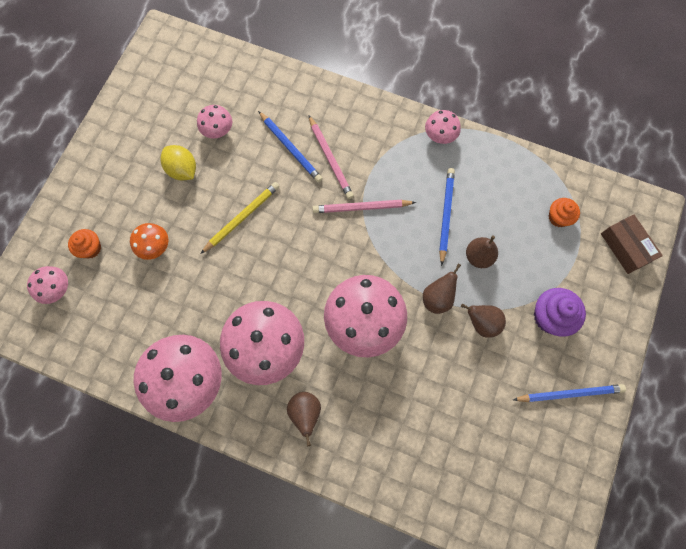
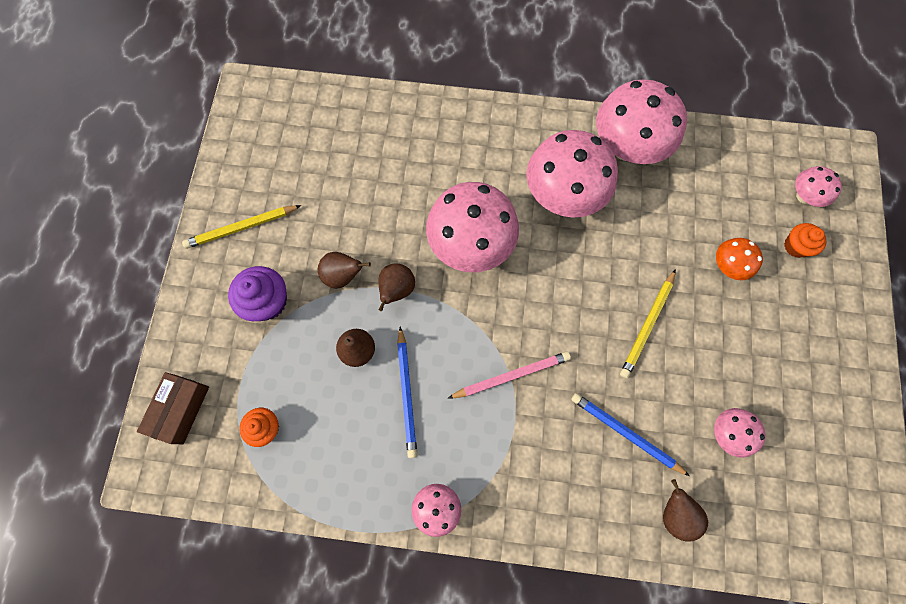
camera: 165 degrees right, 0 degrees up
yellow lemon [160,145,196,180] -> none
brown pear [287,392,321,446] -> brown pear moved to [663,479,708,542]
pink pencil [309,116,354,199] -> none
blue pencil [513,384,626,402] -> yellow pencil [182,205,301,249]
brown box [601,215,663,274] -> brown box turned 60 degrees clockwise [137,372,209,444]

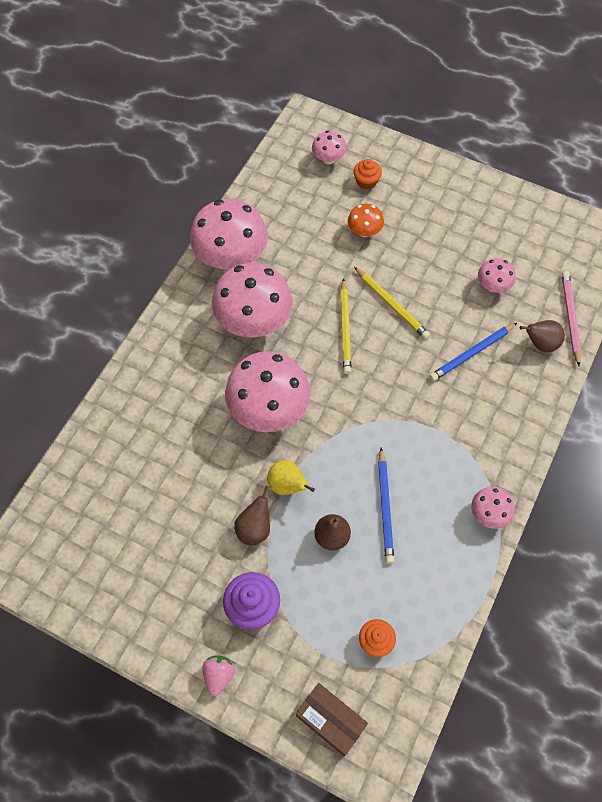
camera: 70 degrees left, 10 degrees down
yellow pencil [182,205,301,249] -> yellow pencil moved to [340,278,351,374]
brown pear [378,263,415,311] -> yellow pear [267,460,315,495]
blue pencil [397,326,417,458] -> blue pencil turned 75 degrees clockwise [378,448,394,564]
pink pencil [447,351,571,399] -> pink pencil moved to [562,271,581,366]
none -> pink strawberry [202,656,235,696]

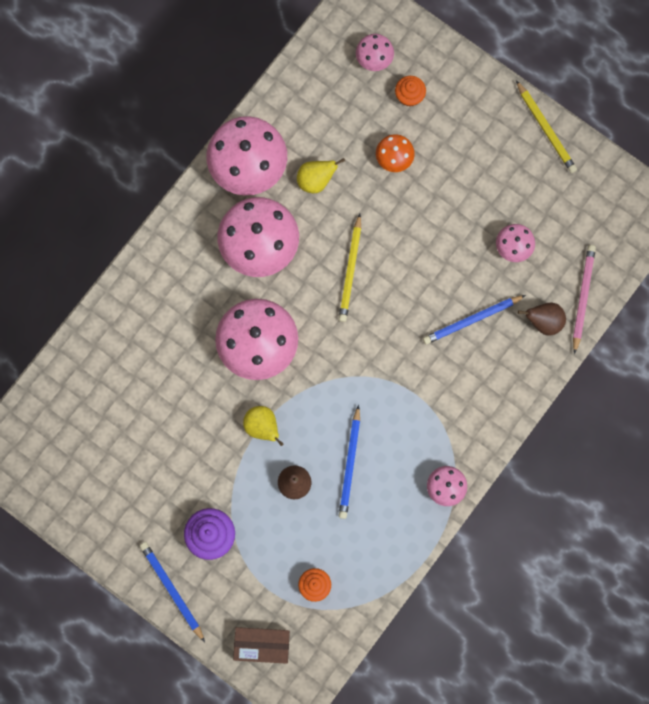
camera: 10 degrees right, 15 degrees up
pink strawberry [202,656,235,696] -> blue pencil [140,542,205,642]
brown pear [234,486,270,546] -> none
brown box [296,683,368,757] -> brown box turned 45 degrees counterclockwise [233,627,290,664]
yellow pencil [354,267,430,339] -> yellow pencil moved to [516,80,577,173]
none -> yellow pear [297,158,345,193]

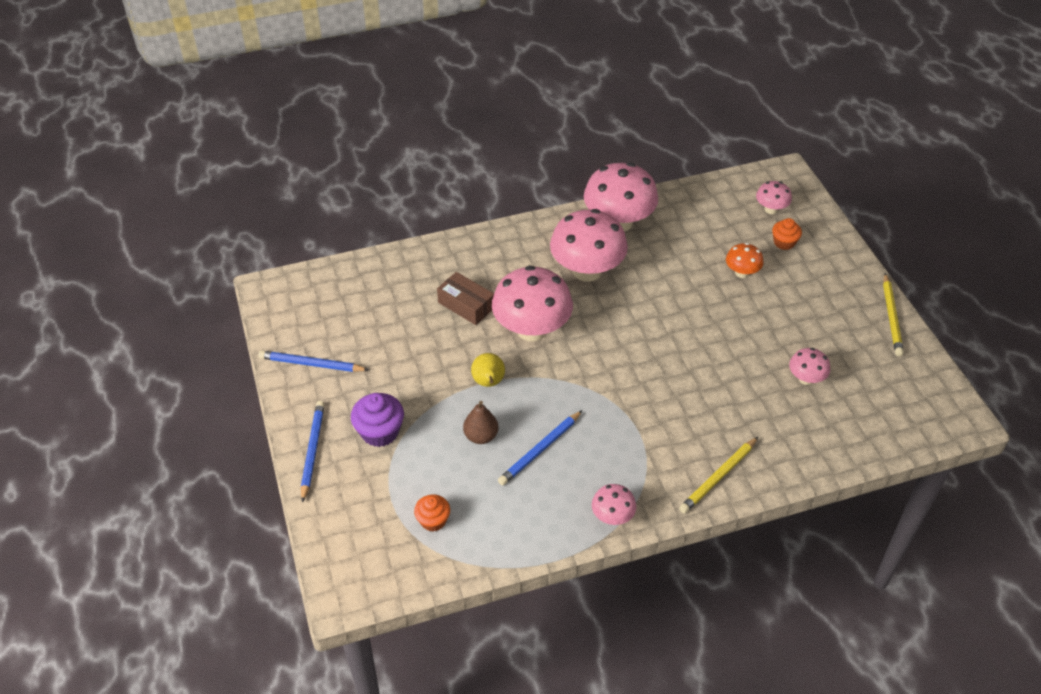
camera: 35 degrees right, 30 degrees down
brown box [233,627,290,664] -> brown box moved to [437,272,494,325]
yellow pear [297,158,345,193] -> none
yellow pencil [339,214,361,322] -> yellow pencil moved to [679,437,758,514]
blue pencil [423,295,526,344] -> blue pencil moved to [258,350,369,372]
brown pear [518,303,566,336] -> none
pink pencil [573,245,596,354] -> none

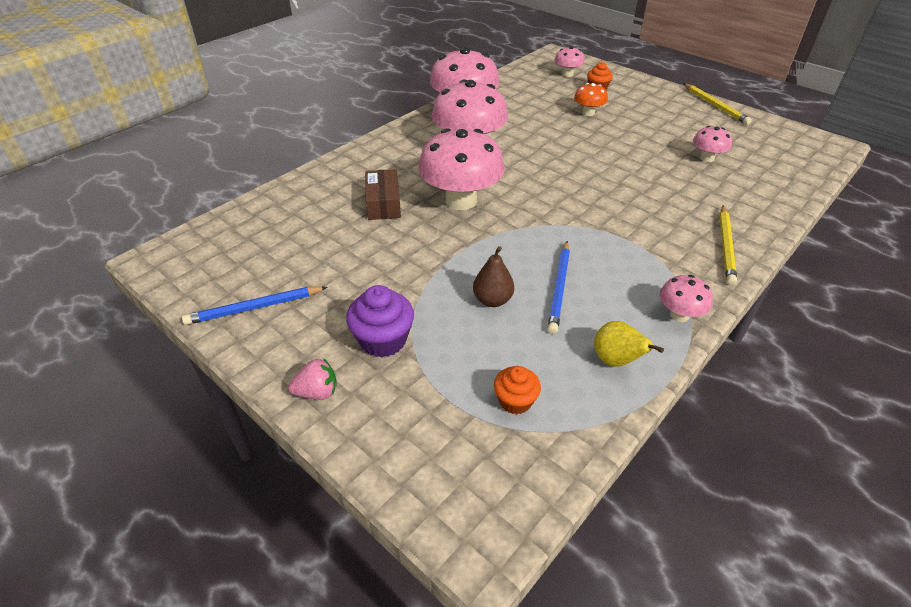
camera: 30 degrees left, 5 degrees down
blue pencil [301,401,325,503] -> pink strawberry [288,358,337,400]
brown box [437,272,494,325] -> brown box turned 75 degrees clockwise [365,169,401,220]
yellow pear [471,353,505,387] -> yellow pear moved to [594,321,664,367]

